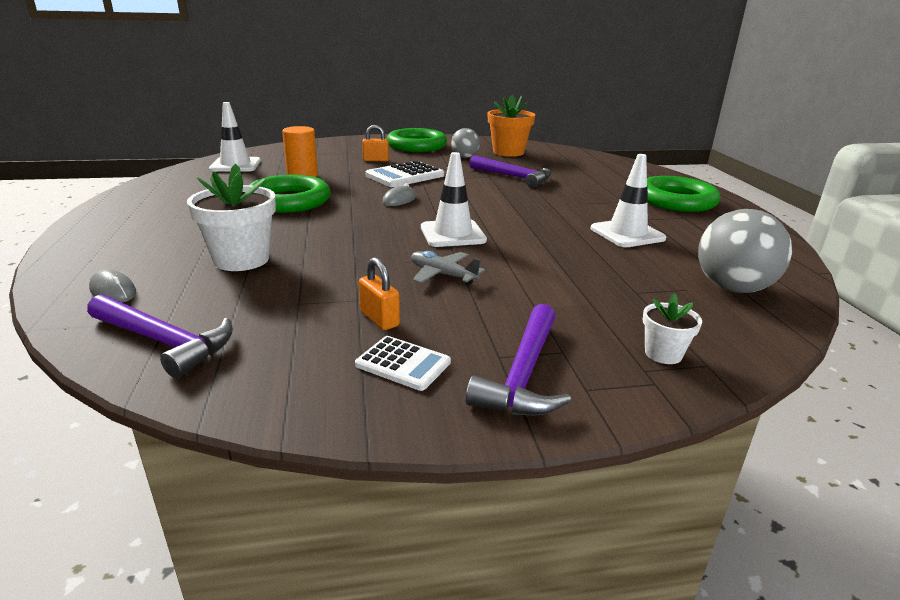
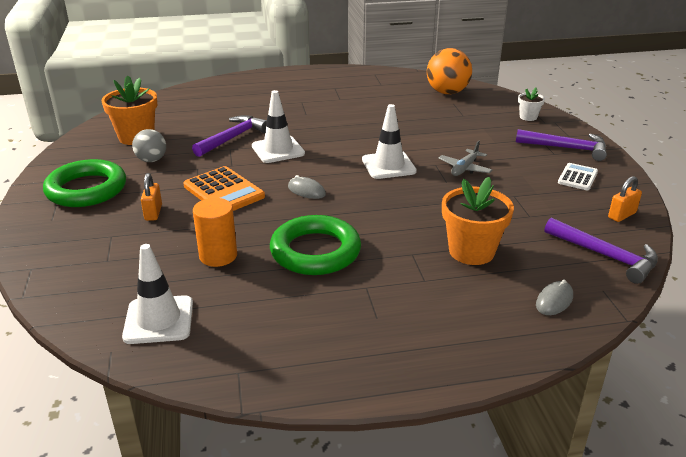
camera: 90 degrees left, 5 degrees up
purple hammer [87,295,233,378] -> purple hammer turned 105 degrees clockwise [545,218,658,284]
white flower pot [187,164,276,271] -> orange flower pot [442,177,514,265]
orange padlock [359,257,400,330] -> orange padlock moved to [608,176,642,222]
white calculator [365,161,444,187] -> orange calculator [184,166,265,211]
white traffic cone [591,154,666,247] -> white traffic cone moved to [252,90,305,163]
green ring [647,176,720,212] -> none
grey ball [698,209,792,293] -> orange ball [427,48,472,94]

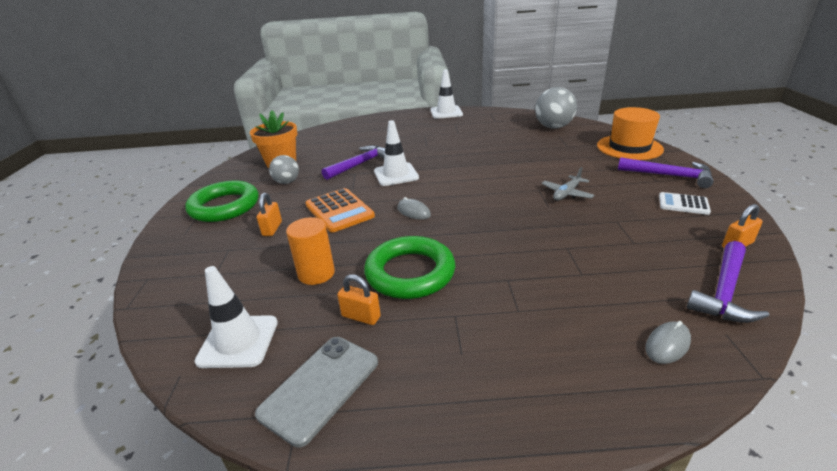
camera: 10 degrees right, 0 degrees up
white traffic cone [362,104,417,179] -> white traffic cone moved to [430,70,463,119]
orange ball [427,48,472,94] -> grey ball [535,87,577,129]
orange flower pot [442,177,514,265] -> none
white flower pot [518,87,545,121] -> orange hat [597,107,664,160]
purple hammer [545,218,658,284] -> purple hammer turned 75 degrees clockwise [686,241,769,323]
white calculator [558,163,598,190] -> white calculator turned 105 degrees counterclockwise [659,192,711,215]
none -> grey phone [255,337,378,448]
none -> orange padlock [337,274,381,325]

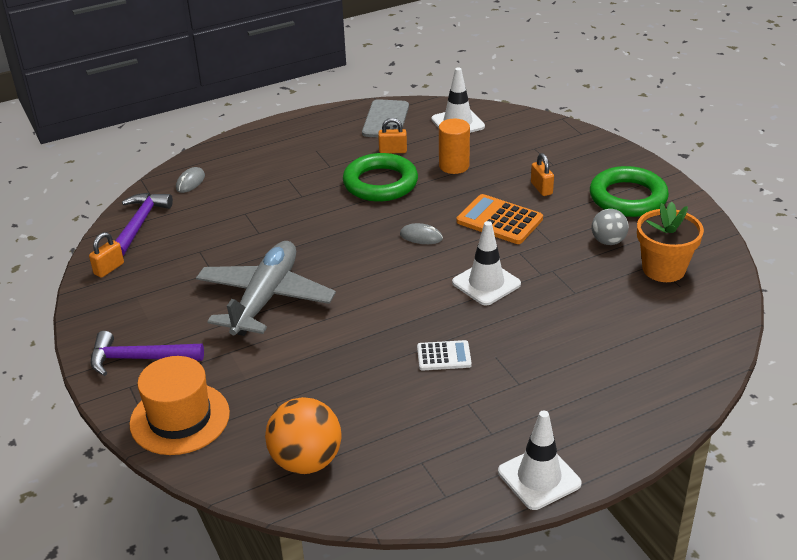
camera: 155 degrees right, 5 degrees up
purple hammer [322,145,385,180] -> none
grey ball [535,87,577,129] -> orange ball [265,397,342,474]
grey plane [541,167,595,200] -> grey plane [196,241,336,336], size x2.24
white calculator [659,192,711,215] -> white calculator moved to [417,340,472,371]

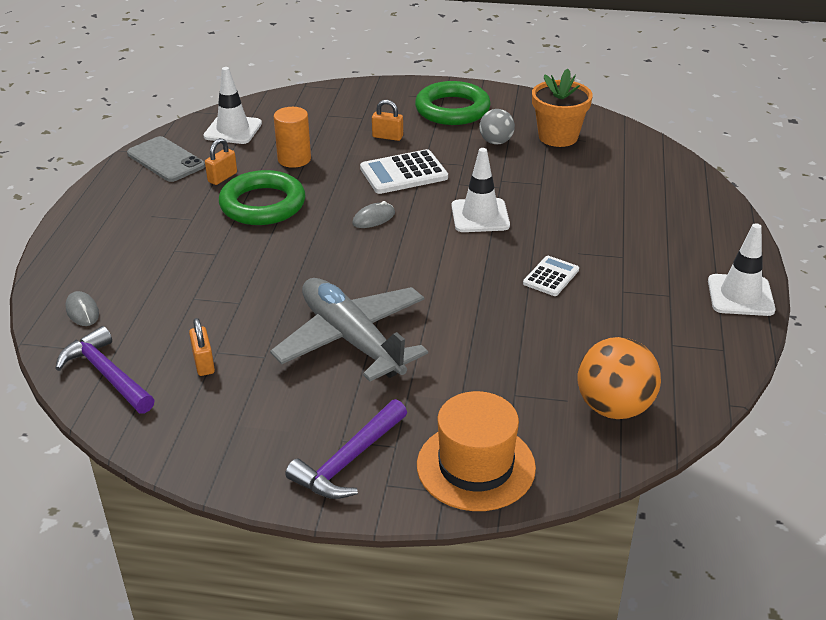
camera: 55 degrees left, 0 degrees up
orange padlock [89,232,124,278] -> orange padlock moved to [189,318,215,376]
orange calculator [457,194,543,244] -> white calculator [360,149,448,194]

